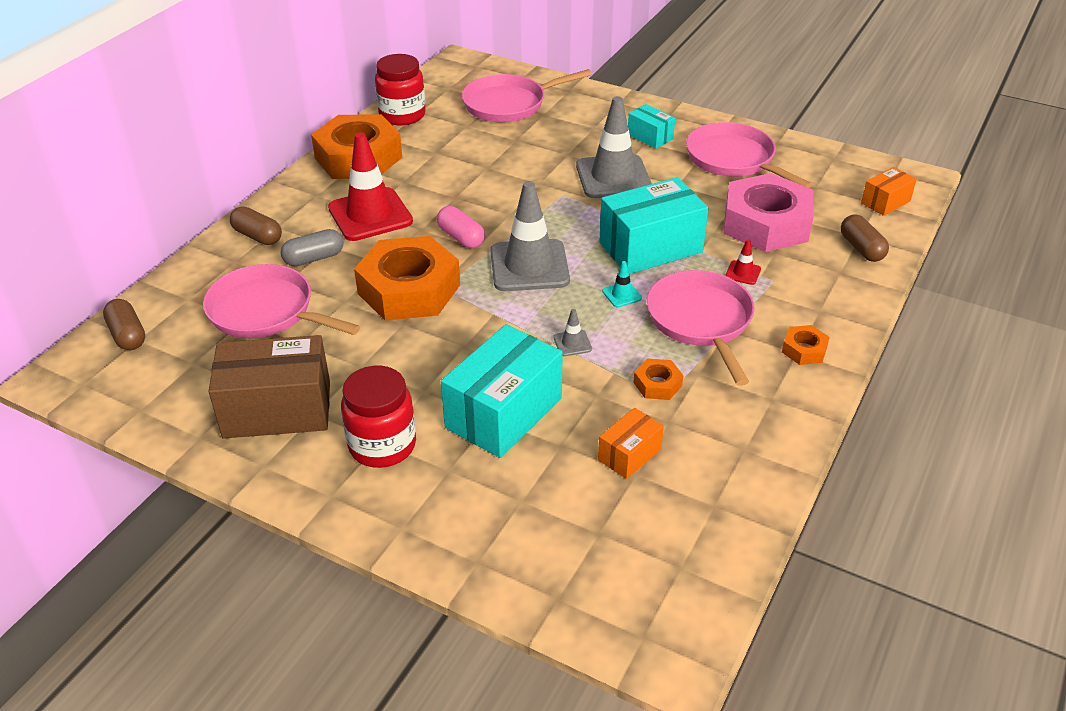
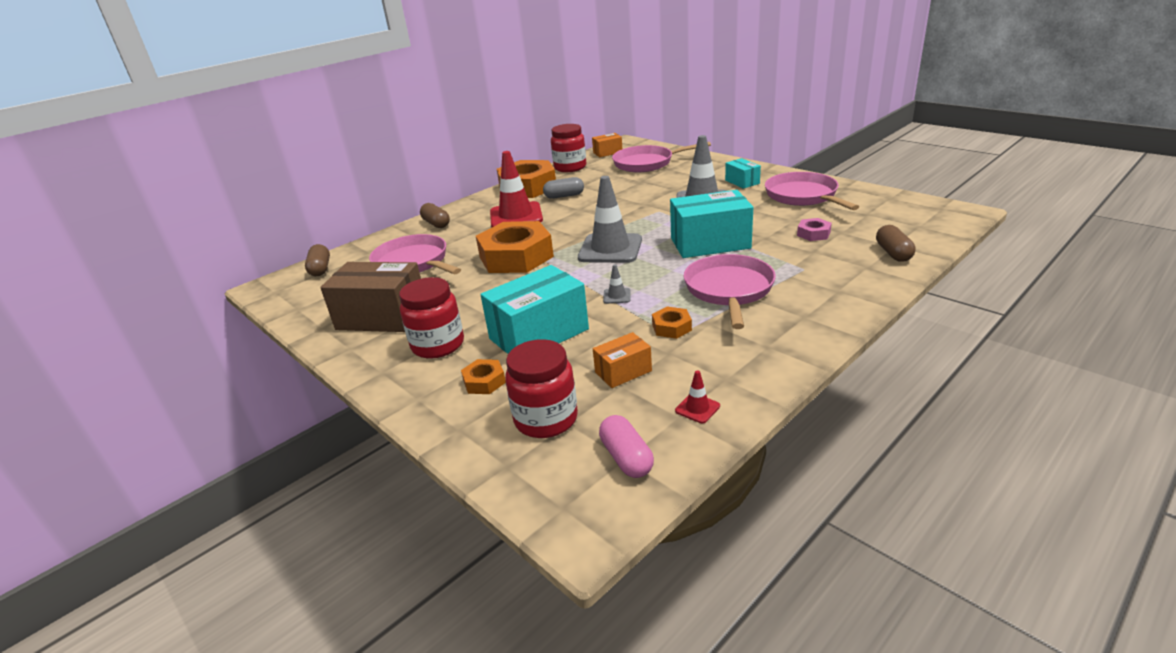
camera: 20 degrees right, 10 degrees down
grey capsule [281,229,344,266] -> grey capsule moved to [543,177,584,199]
pink capsule [437,206,485,248] -> pink capsule moved to [599,415,654,478]
turquoise traffic cone [602,261,642,307] -> none
pink nut [723,173,814,252] -> pink nut [797,218,832,241], size x0.43
red traffic cone [725,239,761,285] -> red traffic cone moved to [675,370,720,423]
orange nut [782,325,830,365] -> orange nut moved to [461,359,506,394]
orange box [861,167,917,216] -> orange box moved to [592,133,622,157]
none -> red jar [505,339,578,438]

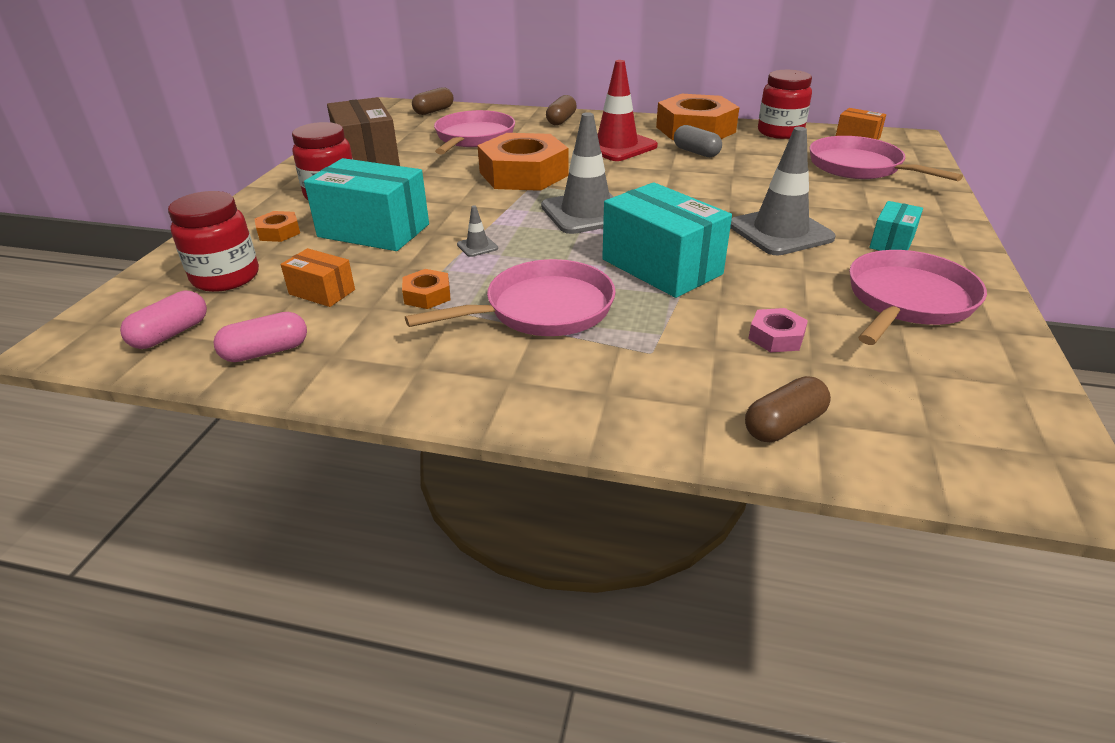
camera: 55 degrees right, 5 degrees up
red traffic cone [675,370,720,423] -> pink capsule [213,312,307,362]

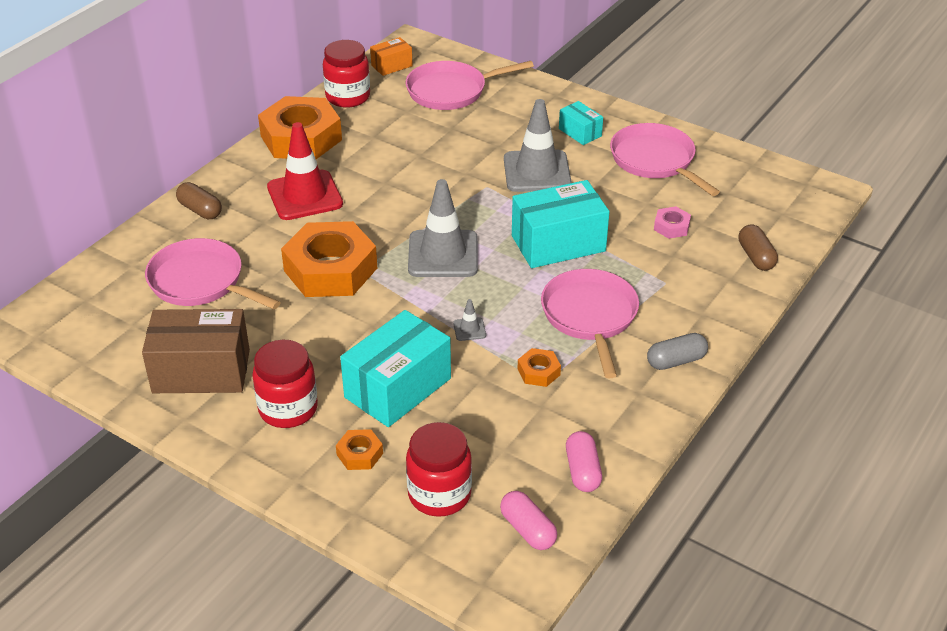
camera: 70 degrees left, 5 degrees up
orange box [281,248,355,307] -> none
brown capsule [412,87,454,115] -> none
grey capsule [674,125,722,157] -> grey capsule moved to [647,333,708,370]

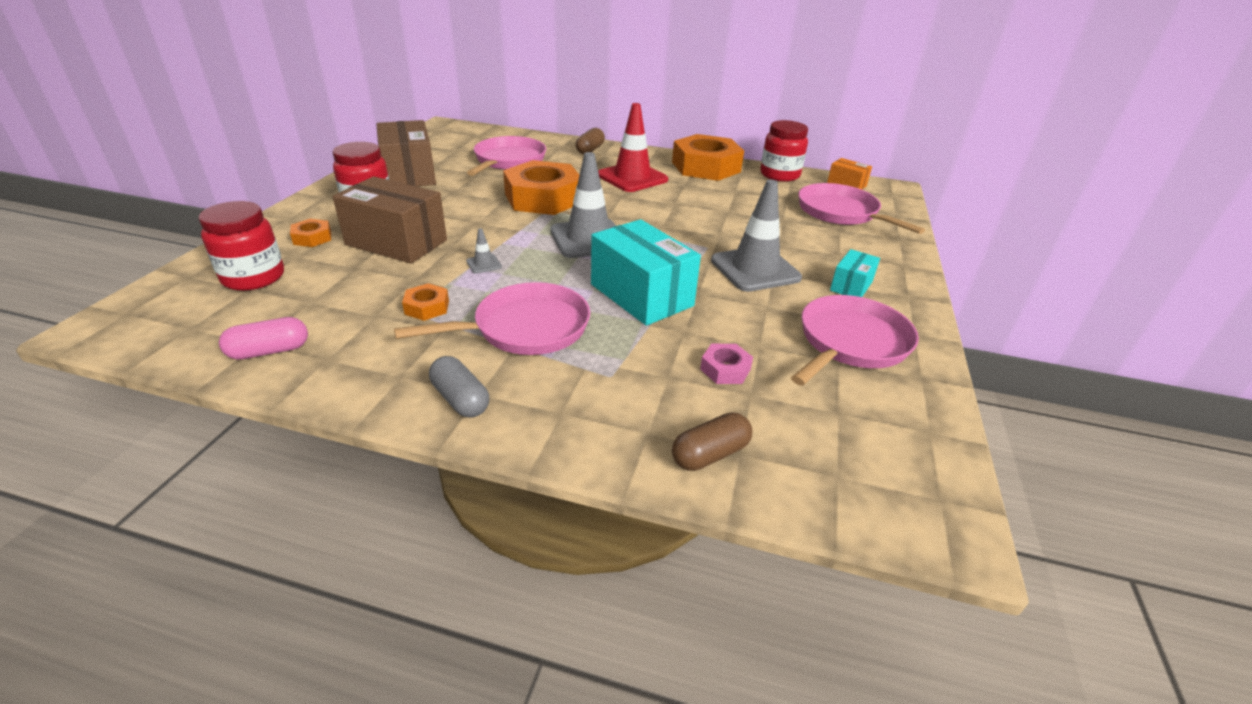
camera: 70 degrees right, 5 degrees down
turquoise box [340,310,451,427] -> brown box [333,176,447,264]
pink capsule [500,491,557,550] -> none

